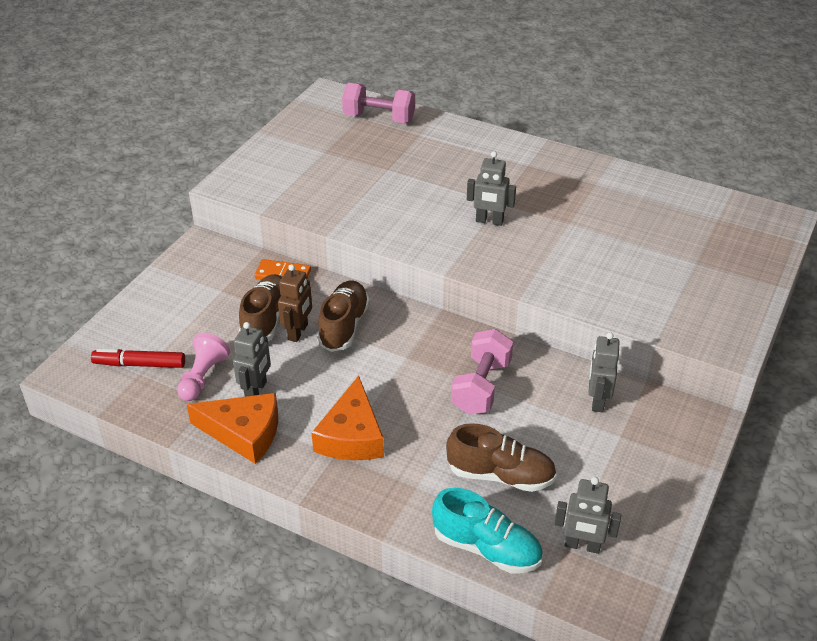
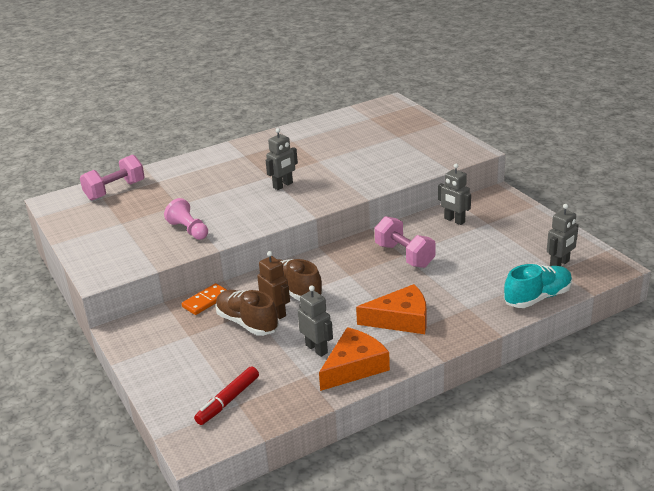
camera: 55 degrees left, 10 degrees down
pink pawn [177,333,230,401] -> pink pawn moved to [164,198,208,240]
orange cheese [312,376,384,460] -> orange cheese turned 45 degrees counterclockwise [356,284,427,334]
brown shoe [446,423,557,492] -> none

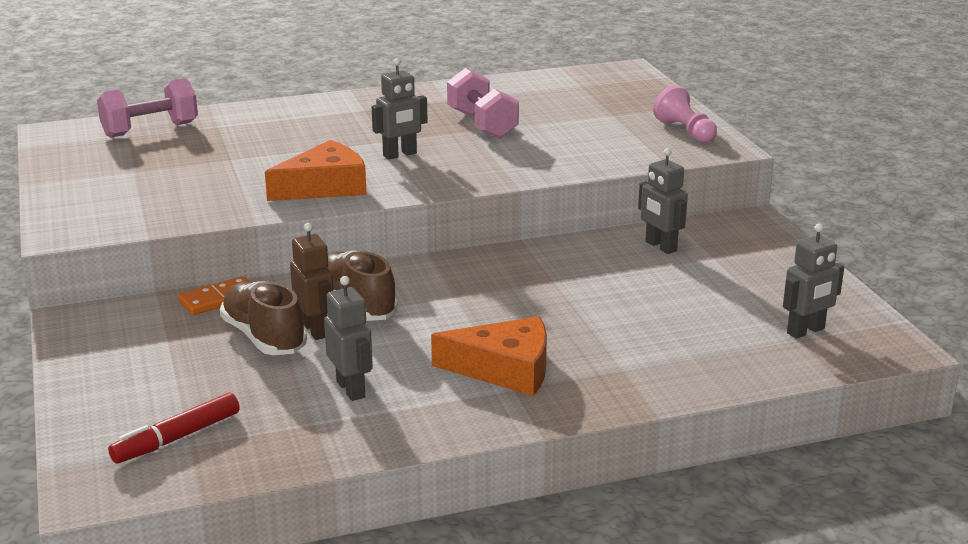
camera: 10 degrees right, 5 degrees down
pink pawn [164,198,208,240] -> pink pawn moved to [653,85,717,143]
orange cheese [319,327,390,391] -> orange cheese moved to [265,140,367,201]
pink dumbbell [375,216,436,268] -> pink dumbbell moved to [447,68,519,139]
turquoise shoe [504,264,572,308] -> none

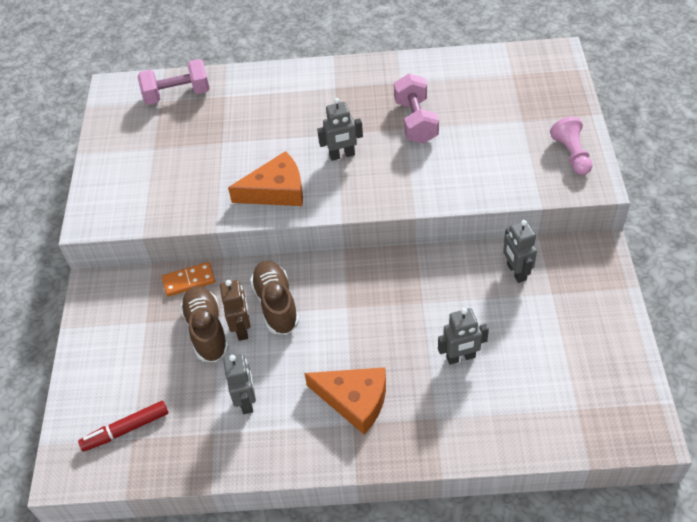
camera: 20 degrees right, 25 degrees up
grey robot [783,223,844,339] -> grey robot moved to [438,308,489,365]

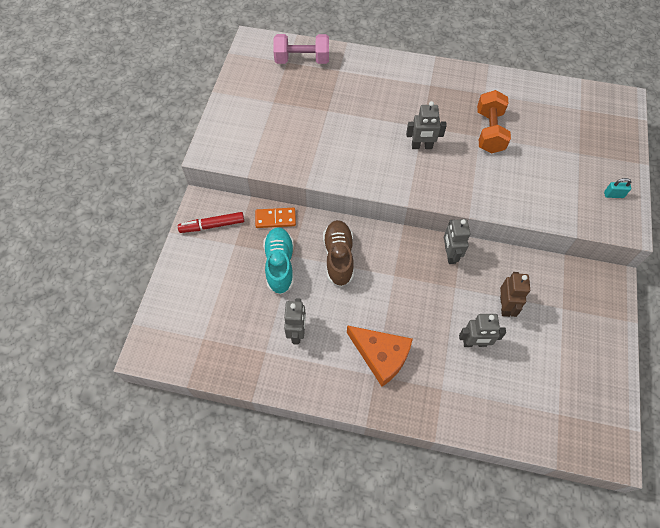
camera: 10 degrees right, 10 degrees up
red marker [78,401,168,452] -> red marker moved to [178,212,244,233]
brown shoe [180,286,229,362] -> turquoise shoe [263,227,294,294]
brown robot [220,280,250,341] -> brown robot moved to [500,272,530,317]
orange cheese [228,151,303,206] -> none
pink dumbbell [394,73,439,144] -> orange dumbbell [477,90,511,154]
grey robot [503,220,537,283] -> grey robot moved to [444,219,470,264]
pink pawn [550,116,592,175] -> turquoise padlock [604,178,631,198]

